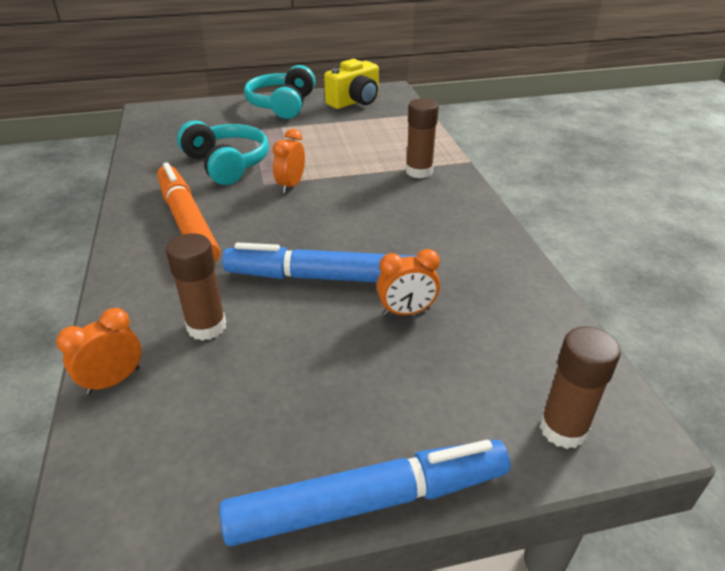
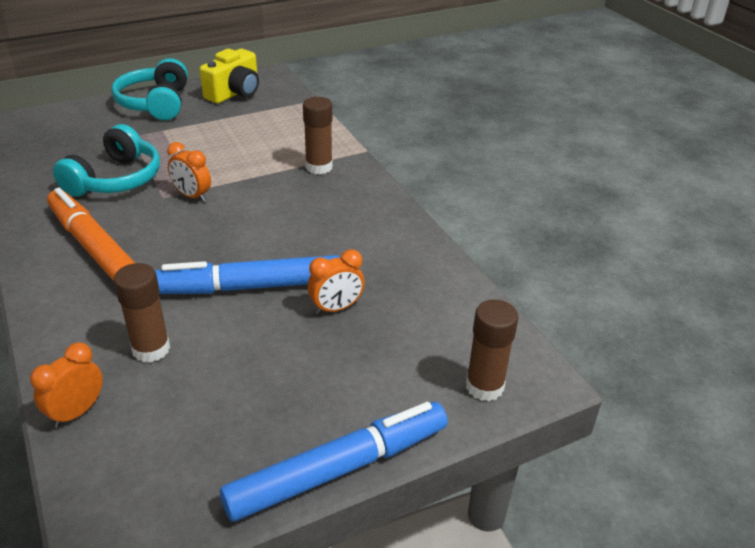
camera: 15 degrees left, 0 degrees up
turquoise headphones [177,120,269,185] -> turquoise headphones turned 75 degrees clockwise [53,124,160,197]
orange clock [273,129,305,193] -> orange clock turned 60 degrees counterclockwise [167,142,211,202]

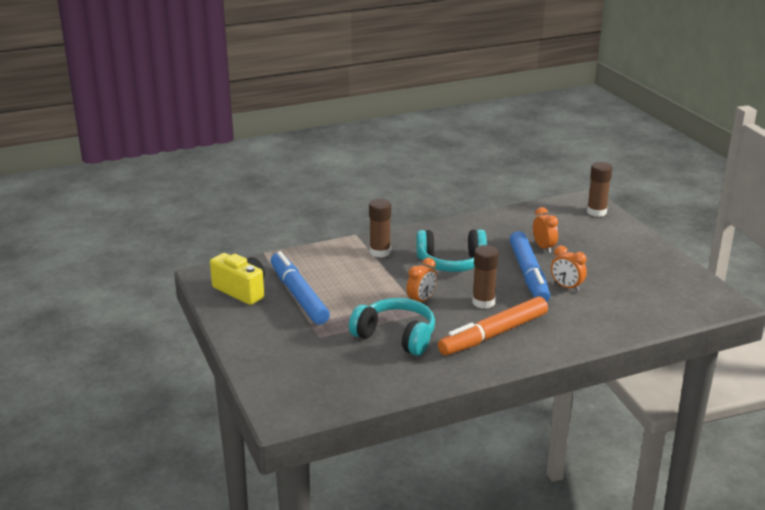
camera: 85 degrees left, 10 degrees down
orange clock [30,342,103,428] -> orange clock moved to [551,245,587,292]
turquoise headphones [112,58,188,120] -> turquoise headphones moved to [416,229,487,272]
brown glue stick [114,263,170,363] -> brown glue stick moved to [472,245,499,309]
blue marker [220,402,448,522] -> blue marker moved to [271,251,330,325]

